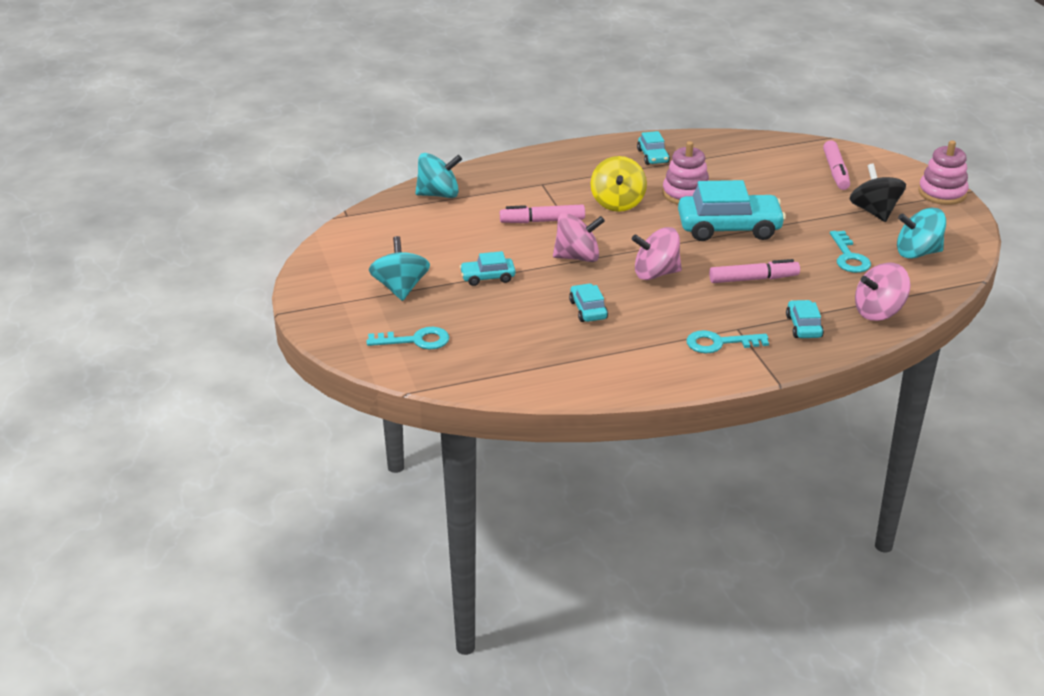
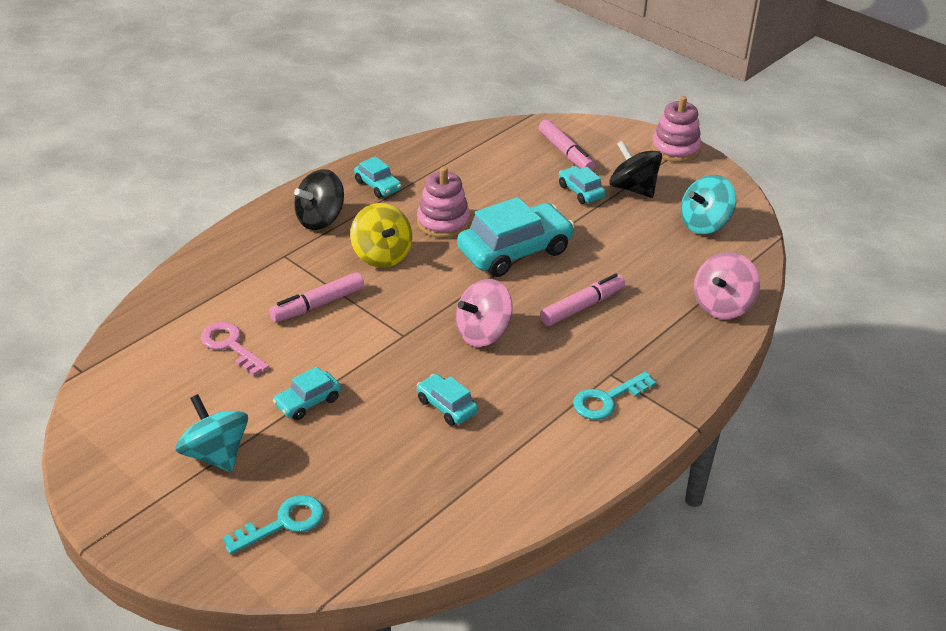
camera: 30 degrees left, 5 degrees up
turquoise spinning top [415,153,462,198] -> none
pink spinning top [553,213,605,262] -> none
turquoise car [786,300,824,338] -> turquoise car moved to [559,166,606,204]
turquoise key [830,231,871,273] -> none
none -> pink key [201,322,269,376]
none -> black spinning top [294,169,344,230]

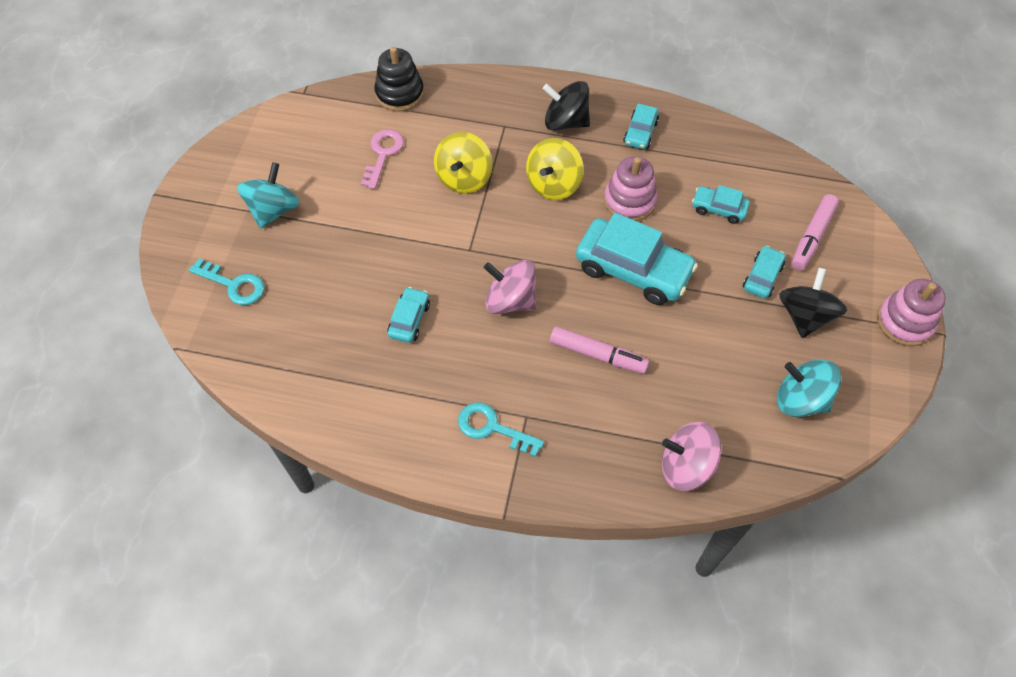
camera: 60 degrees right, 20 degrees up
pink marker [269,272,364,322] -> yellow spinning top [434,132,493,193]
turquoise car [273,367,341,420] -> turquoise car moved to [692,185,750,224]
none -> black stacking toy [374,47,424,111]

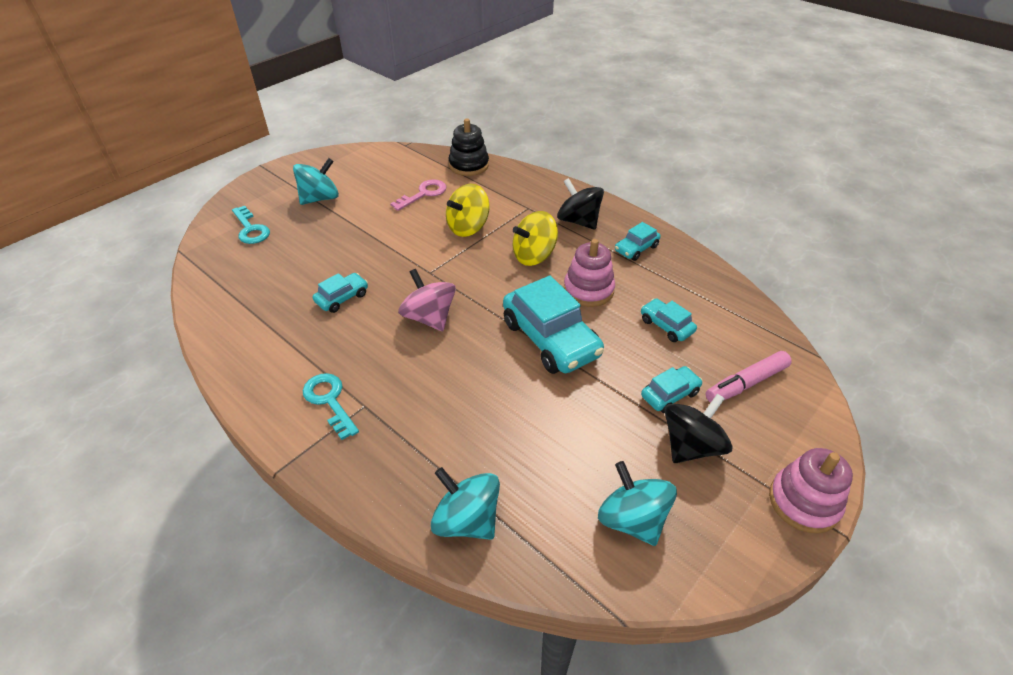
camera: 30 degrees right, 15 degrees down
pink marker [550,326,649,374] -> none
pink spinning top [662,422,721,491] -> turquoise spinning top [431,467,500,540]

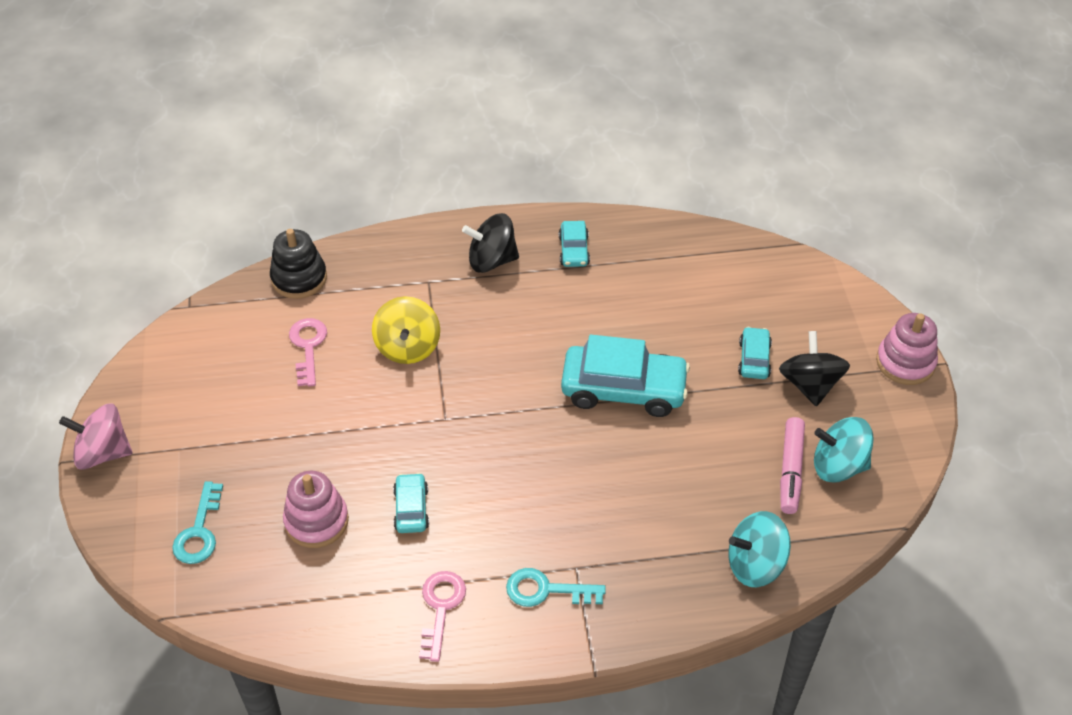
camera: 50 degrees left, 5 degrees up
turquoise key [232,206,270,244] -> turquoise key turned 90 degrees clockwise [172,481,223,564]
turquoise spinning top [293,158,339,205] -> none
pink spinning top [398,269,456,331] -> pink spinning top moved to [59,403,132,470]
yellow spinning top [513,211,558,266] -> none
pink stacking toy [564,239,615,307] -> pink stacking toy moved to [283,471,349,548]
turquoise car [641,298,697,342] -> none
pink marker [706,351,792,403] -> pink marker moved to [780,417,805,514]
none -> pink key [419,571,466,662]

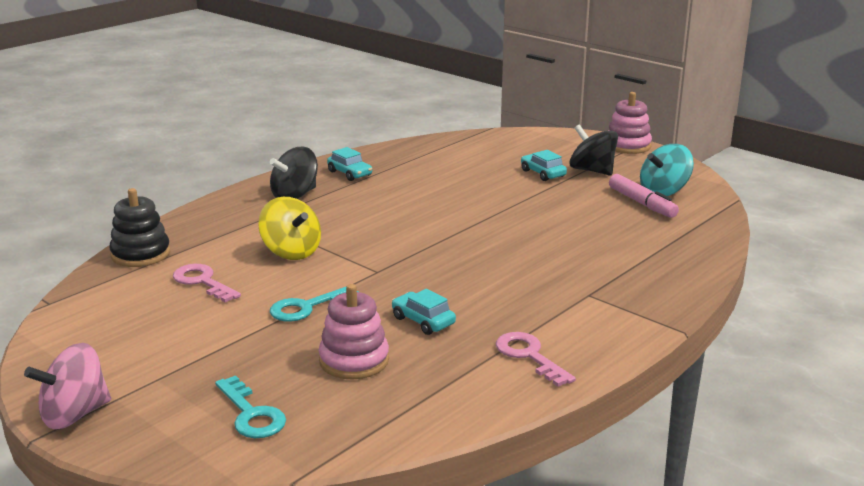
camera: 40 degrees left, 25 degrees down
turquoise key [506,568,606,607] -> turquoise key moved to [270,286,358,322]
turquoise car [561,335,690,417] -> none
turquoise spinning top [728,511,791,587] -> none

